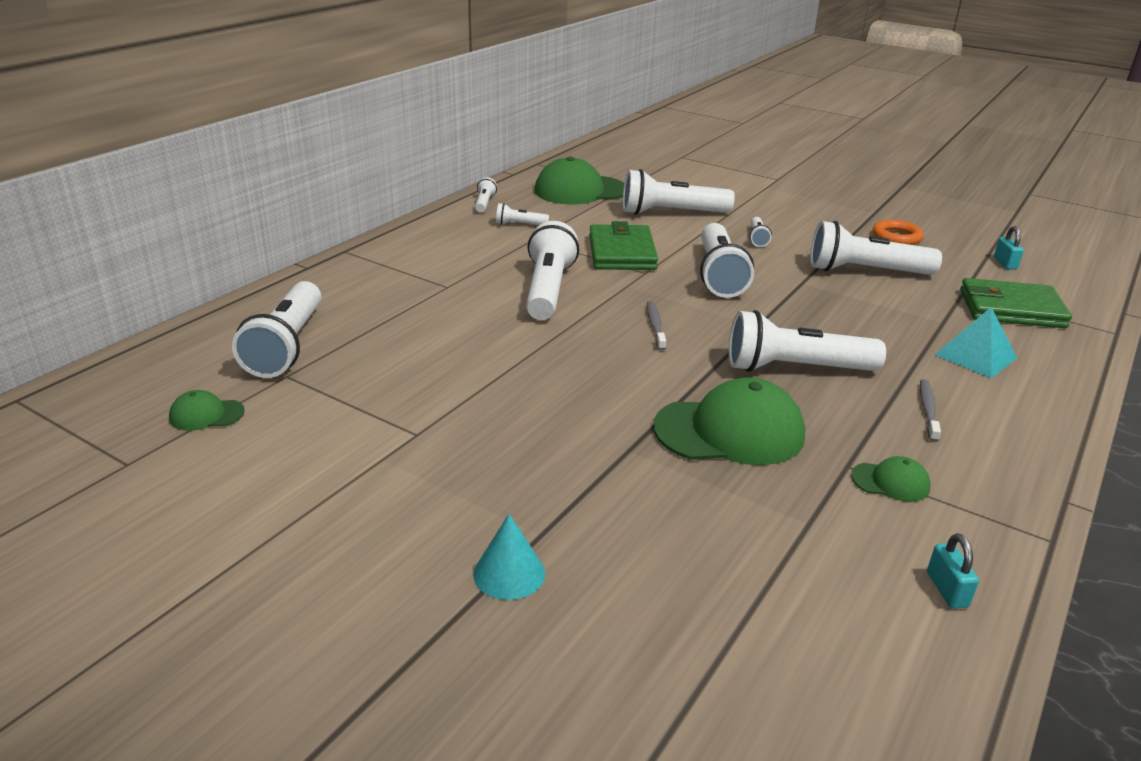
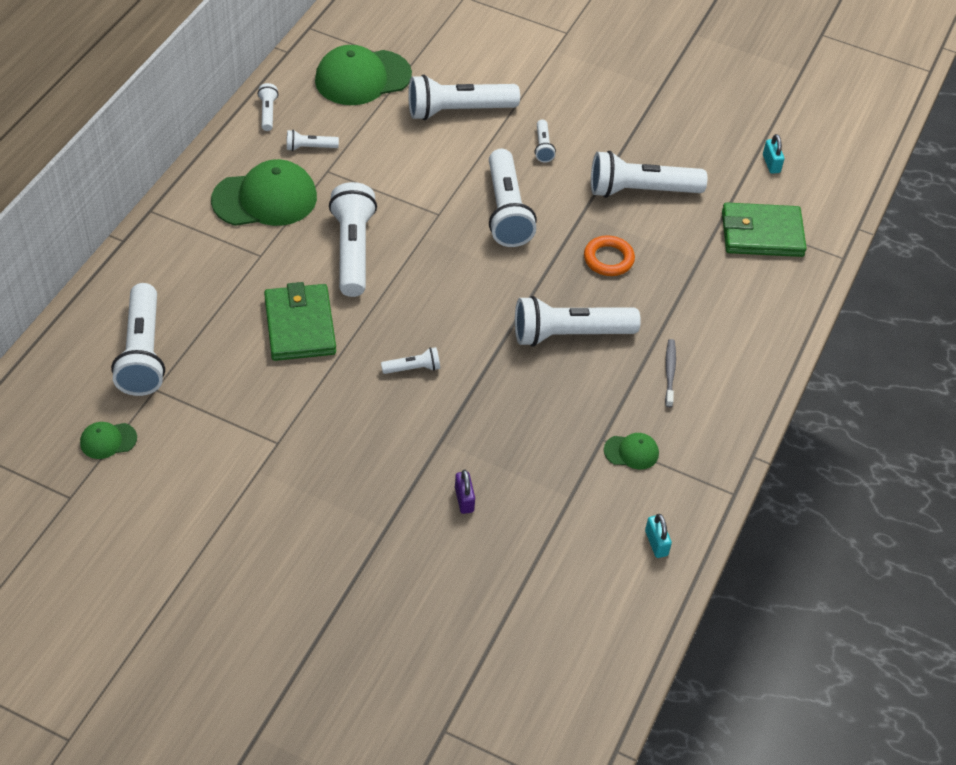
camera: 10 degrees left, 20 degrees up
turquoise cone [473,514,545,600] -> none
green wallet [589,221,658,270] -> green wallet moved to [264,282,336,361]
grey toothbrush [647,301,666,351] -> none
green cap [653,377,805,465] -> green cap moved to [211,159,317,226]
orange ring [873,220,924,245] -> orange ring moved to [584,235,635,276]
turquoise pyramid [935,307,1017,378] -> none
none -> white flashlight [381,347,440,374]
none -> purple padlock [455,470,475,514]

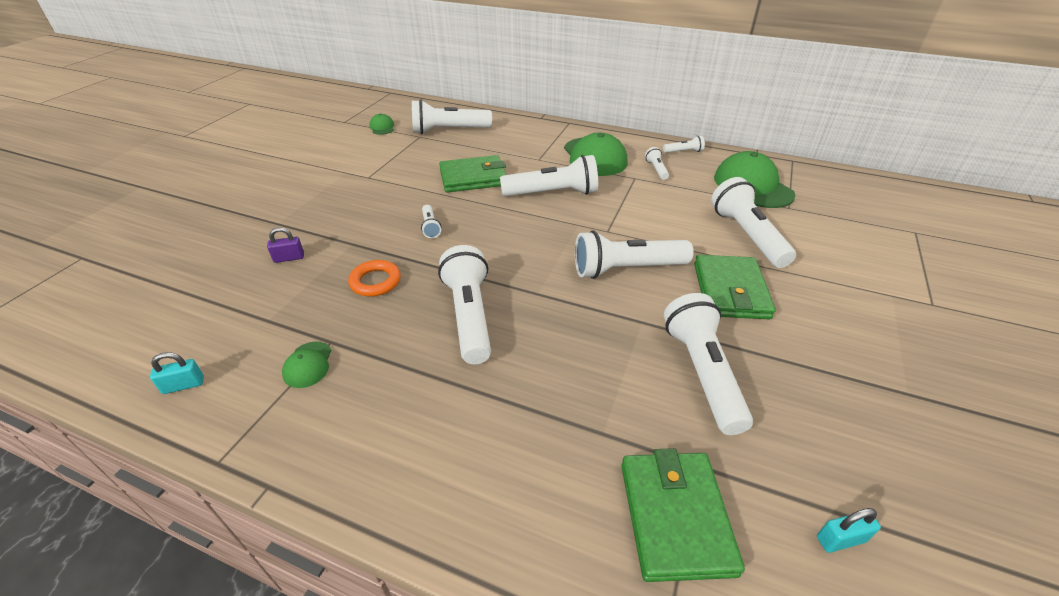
camera: 90 degrees right, 10 degrees down
white flashlight [535,119,556,163] -> green wallet [694,255,776,319]
orange ring [584,235,635,276] -> orange ring moved to [348,260,401,297]
grey toothbrush [665,339,676,407] -> none

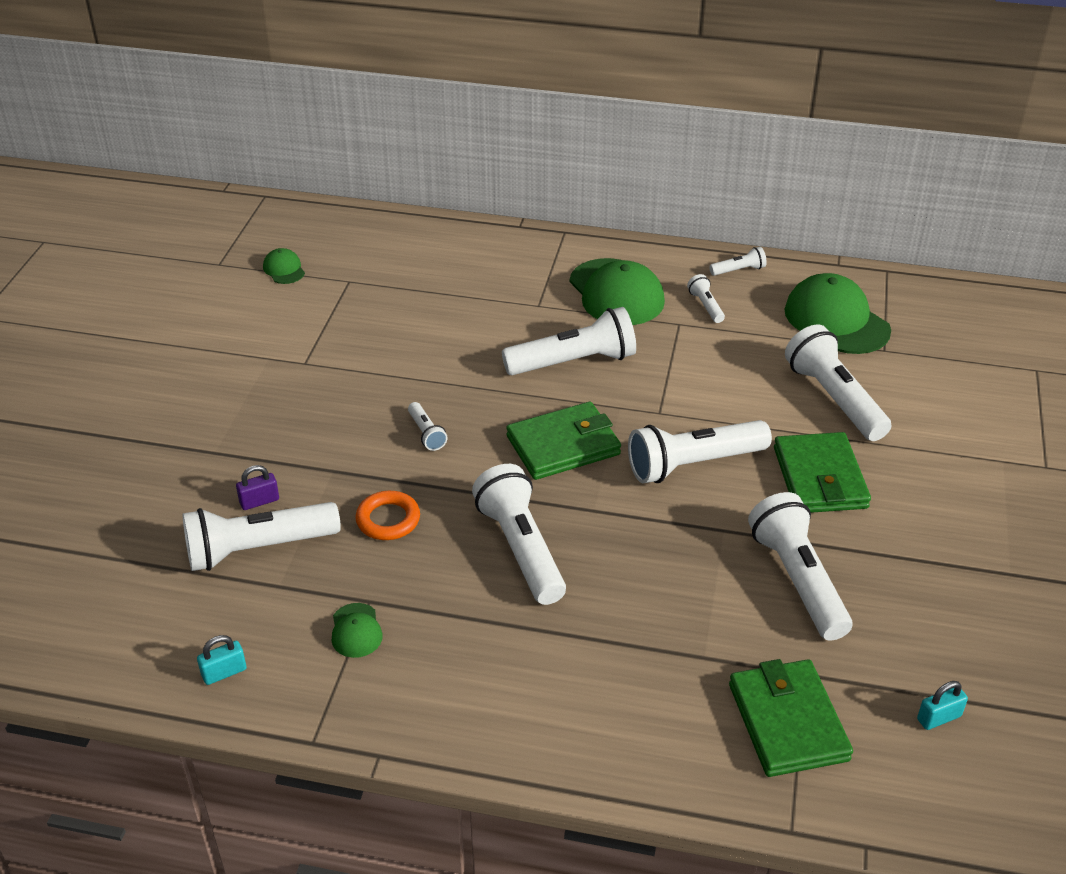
camera: 10 degrees left, 0 degrees up
white flashlight [412,99,492,134] -> white flashlight moved to [182,502,341,571]
green wallet [439,155,506,193] -> green wallet moved to [506,402,621,480]

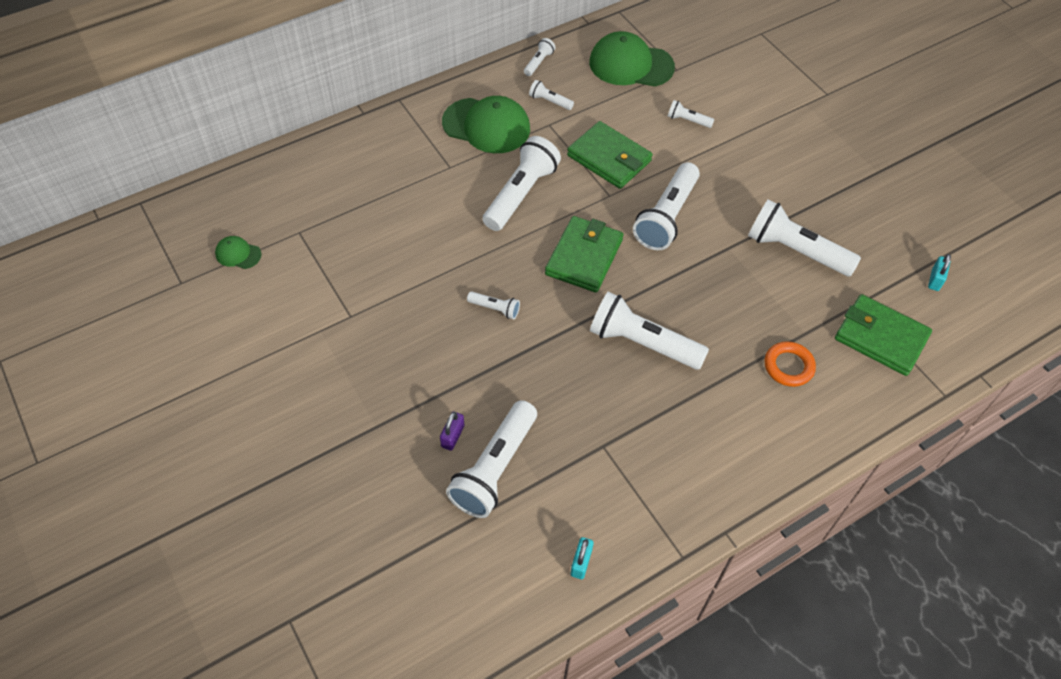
camera: 45 degrees left, 15 degrees up
green cap [332,603,383,658] -> none
orange ring [355,491,420,540] -> orange ring moved to [764,341,816,387]
green wallet [774,432,871,513] -> green wallet moved to [567,121,653,189]
white flashlight [785,325,891,441] -> white flashlight [668,100,714,128], size x0.46

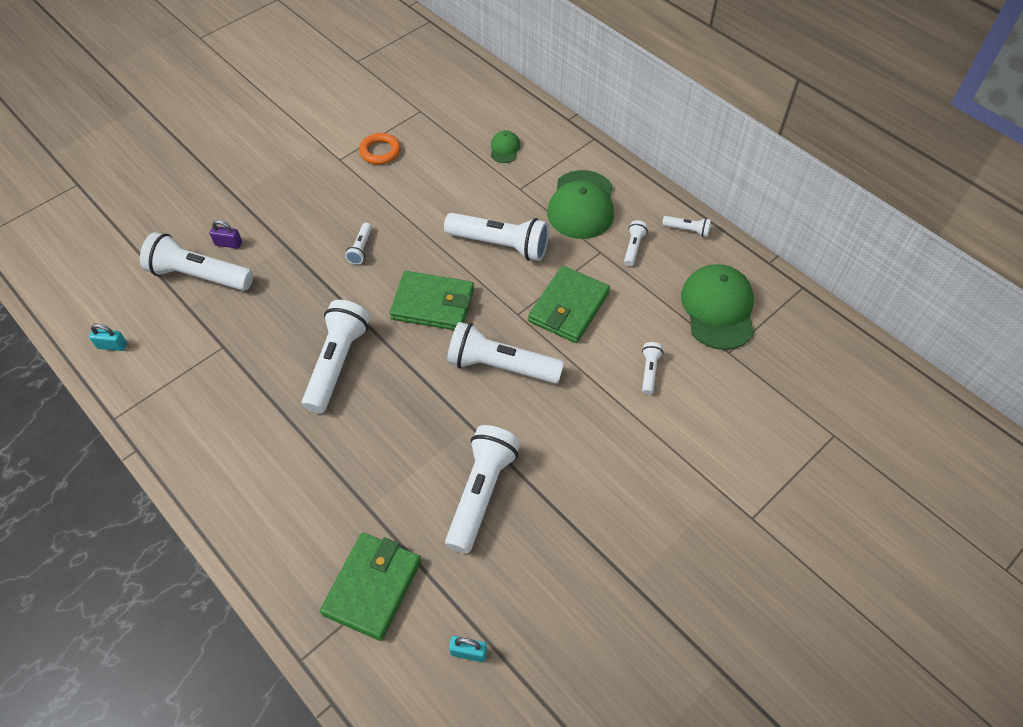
camera: 80 degrees right, 0 degrees up
green cap [215,236,262,269] -> green cap moved to [491,131,520,163]
orange ring [764,341,816,387] -> orange ring moved to [359,133,401,165]

